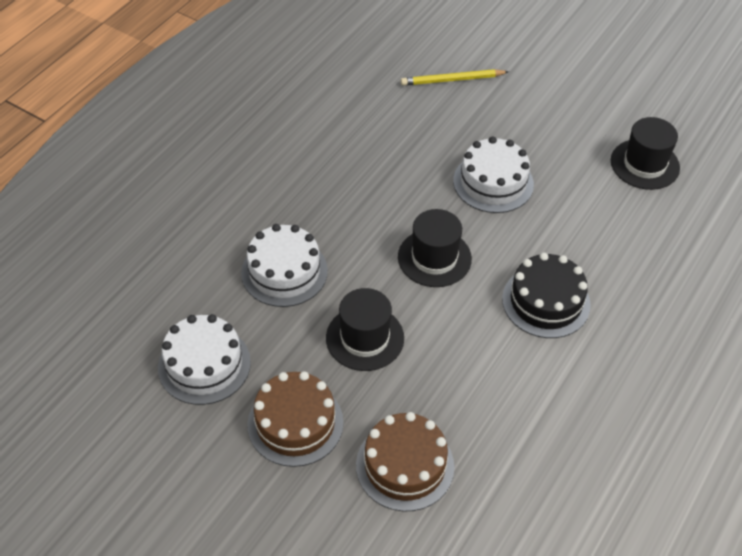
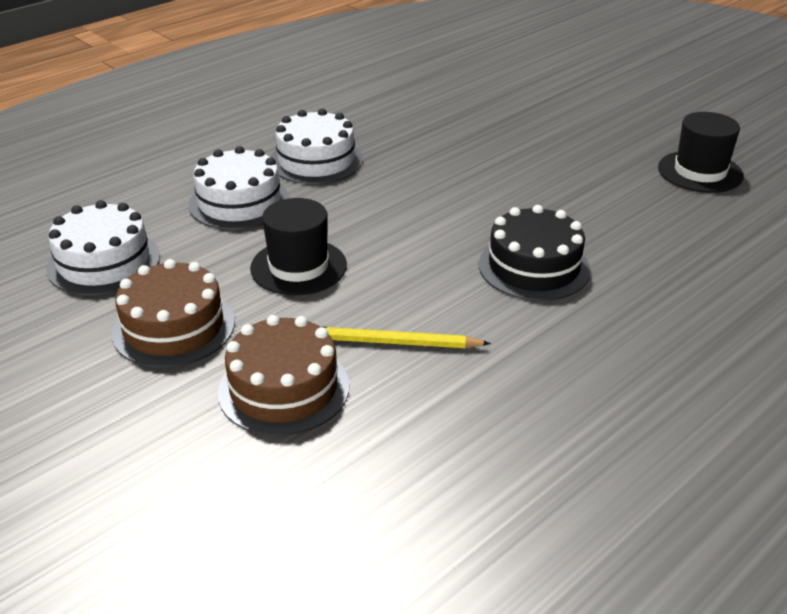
camera: 15 degrees right, 15 degrees down
black hat [398,209,472,287] -> none
yellow pencil [401,69,509,86] -> yellow pencil moved to [320,326,491,348]
white cake [453,136,534,213] -> white cake moved to [271,109,363,184]

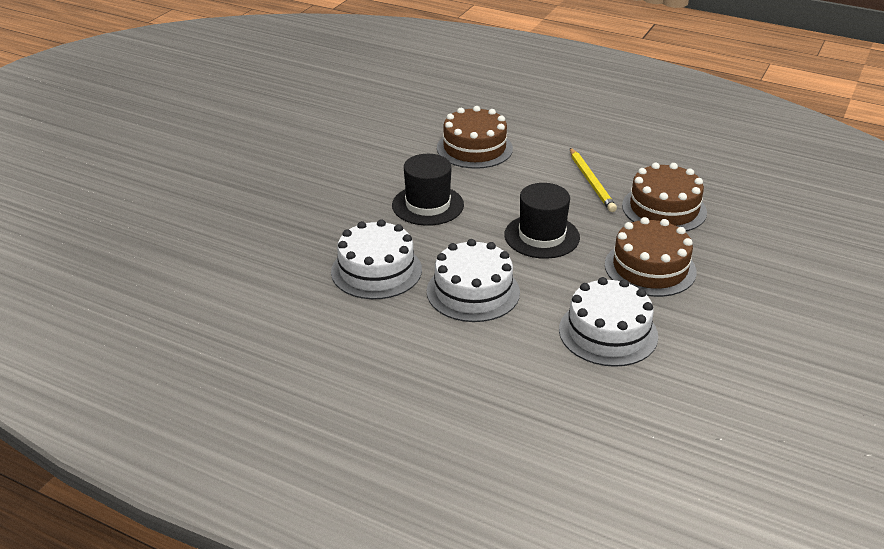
camera: 110 degrees left, 0 degrees up
black cake [479,205,591,301] -> brown cake [437,106,513,169]
black hat [658,112,744,193] -> black hat moved to [392,154,464,226]

